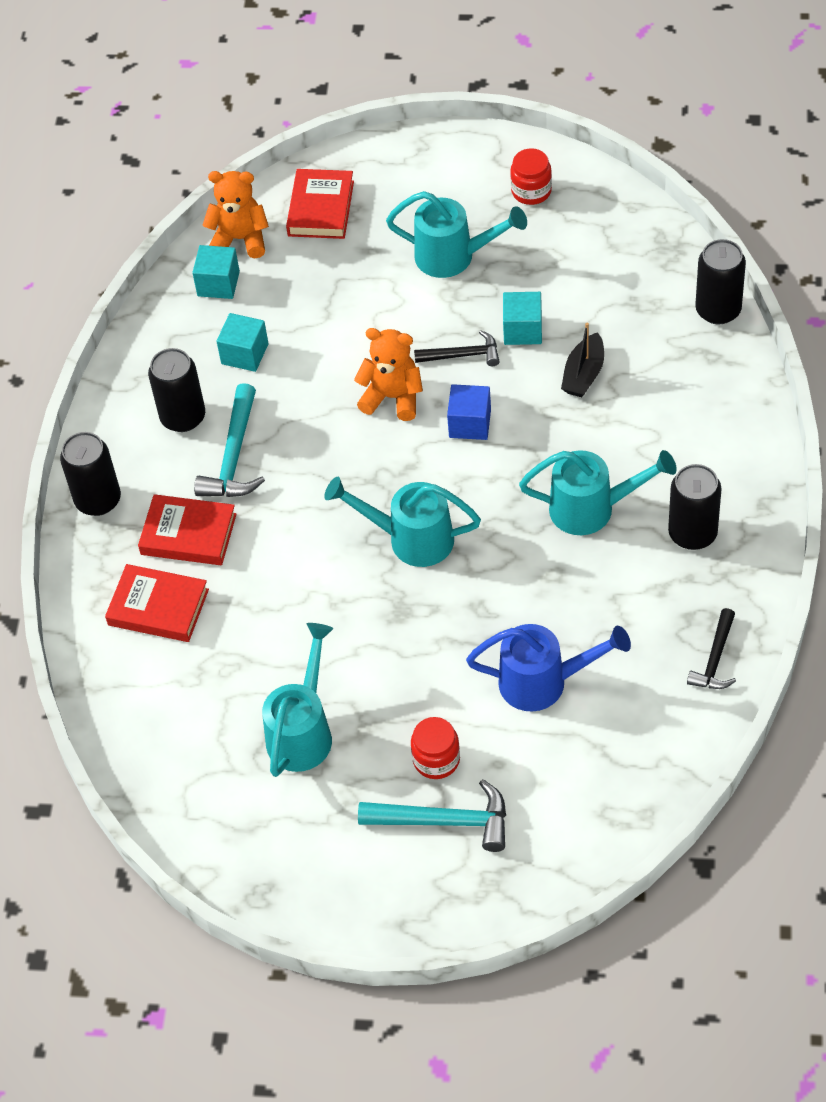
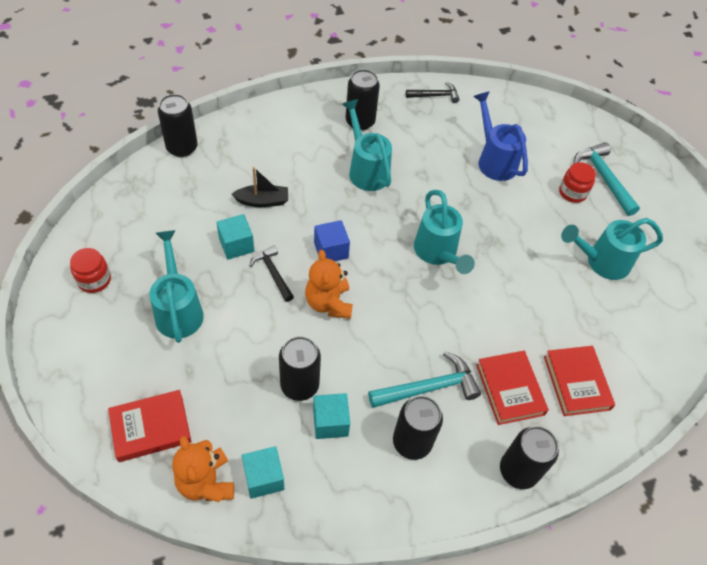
camera: 125 degrees left, 0 degrees up
none -> black can [279,336,321,401]

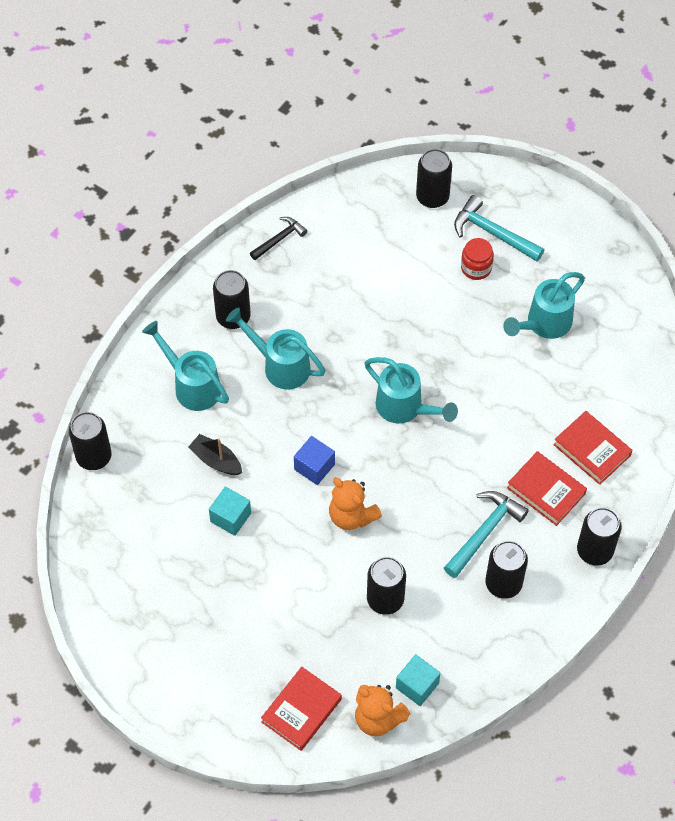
camera: 30 degrees left, 5 degrees up
red jar [70,248,111,293] -> none
turquoise watering can [149,230,204,343] -> turquoise watering can moved to [142,321,229,411]
black boat [232,167,288,207] -> black boat turned 105 degrees counterclockwise [188,434,242,475]
black hammer [250,245,294,302] -> none
turquoise cube [313,393,350,439] -> none
blue watering can [473,91,528,181] -> none
none -> black can [416,149,452,208]

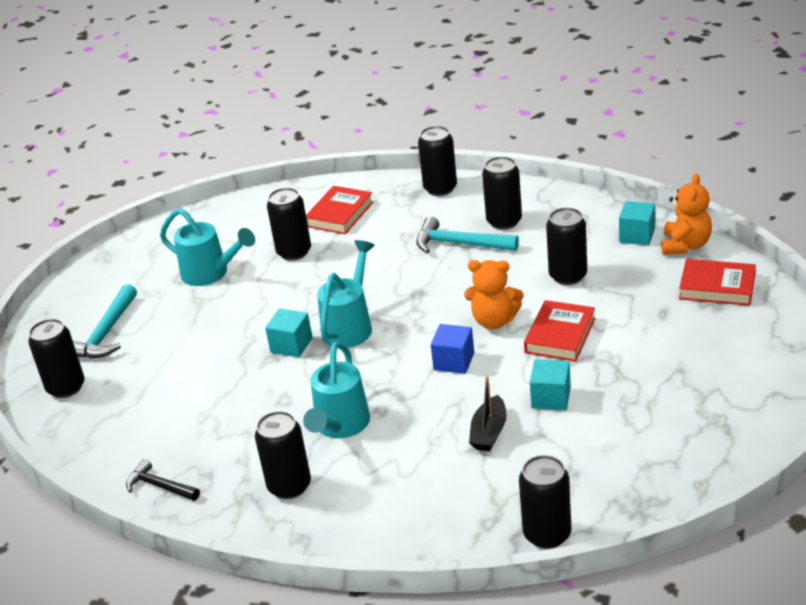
camera: 105 degrees left, 25 degrees down
turquoise watering can [142,321,229,411] -> none
orange teddy bear [329,478,382,530] -> orange teddy bear turned 75 degrees clockwise [464,260,523,329]
red jar [461,238,494,280] -> none
red book [507,451,587,526] -> red book moved to [524,300,595,362]
none -> turquoise cube [265,309,312,357]
none -> black can [267,188,311,260]

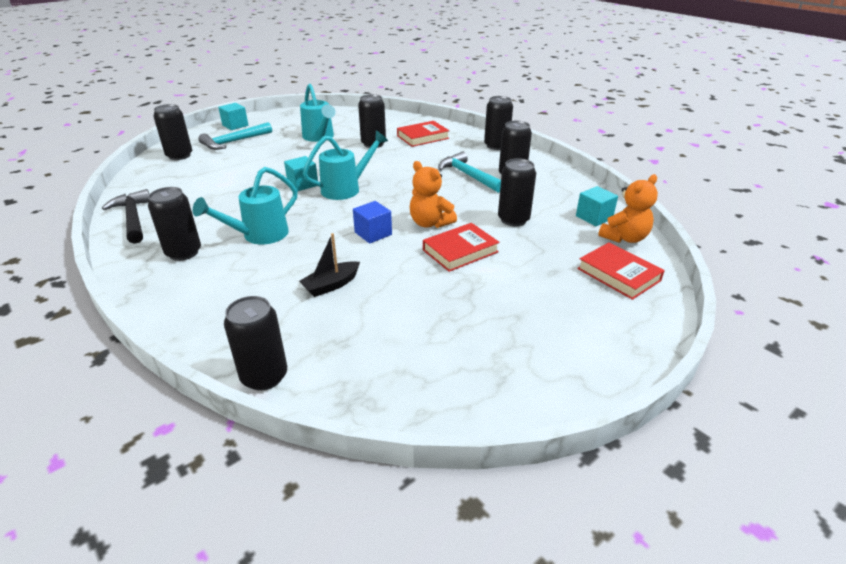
camera: 30 degrees right, 0 degrees up
black hammer [126,459,200,501] -> black hammer [102,189,149,244], size x1.56
turquoise cube [530,359,571,410] -> turquoise cube moved to [218,103,248,130]

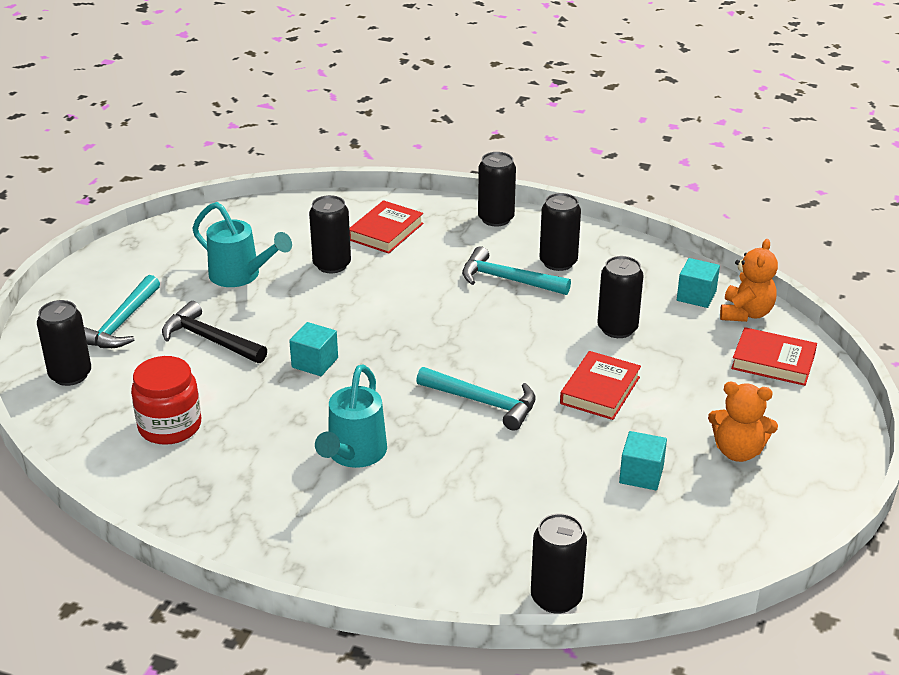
camera: 30 degrees left, 0 degrees up
black hammer [102,189,149,244] -> black hammer moved to [162,301,267,363]
black can [148,187,201,261] -> none
turquoise cube [218,103,248,130] -> turquoise cube moved to [619,431,667,490]
black boat [299,233,360,297] -> none
turquoise watering can [303,131,388,200] -> none
blue cube [353,201,392,244] -> turquoise hammer [416,367,536,431]
orange teddy bear [410,161,457,228] -> orange teddy bear moved to [708,382,778,462]
none -> red jar [131,356,201,445]

